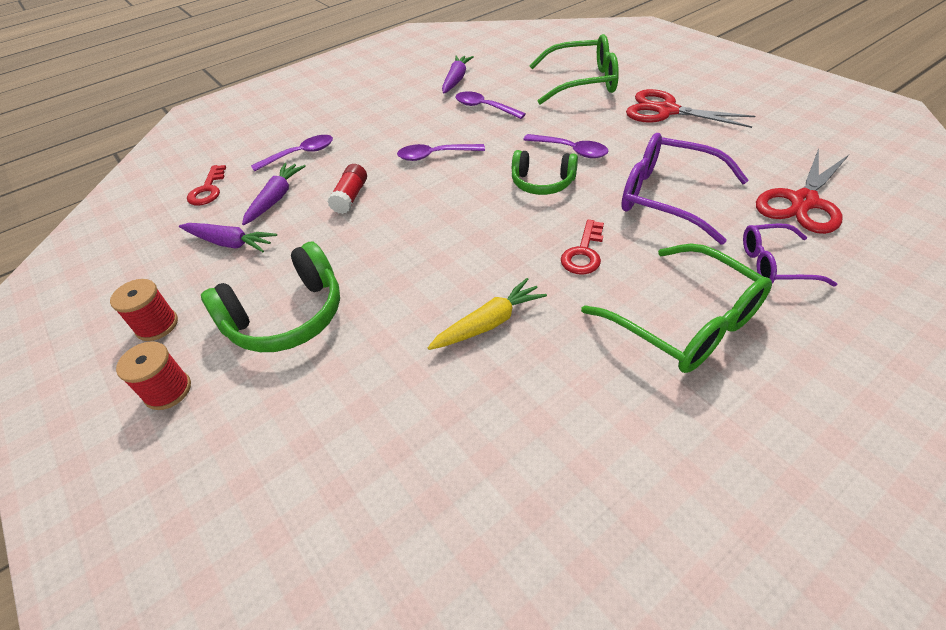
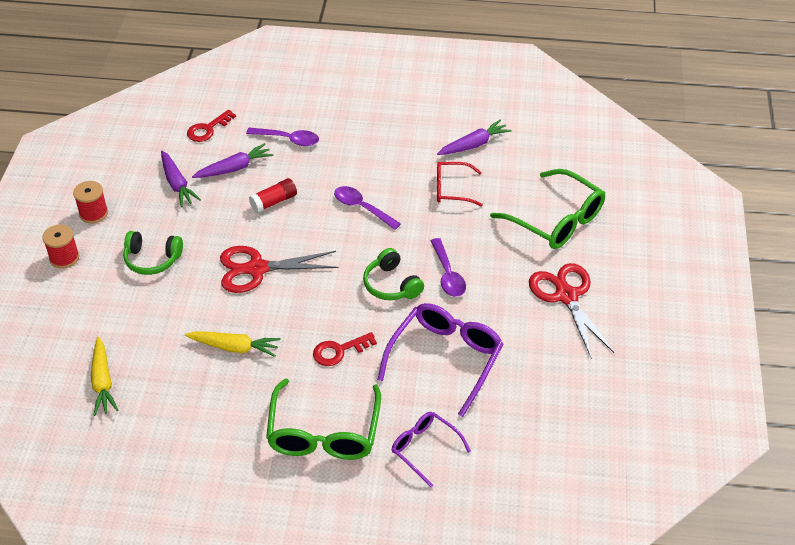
camera: 40 degrees right, 0 degrees up
green headphones [201,242,340,352] -> green headphones [123,231,183,275], size x0.64
purple spoon [456,91,526,119] -> red glasses [437,162,483,207]
purple glasses [621,133,749,244] -> purple glasses turned 45 degrees clockwise [377,303,503,417]
red scissors [756,149,849,234] -> red scissors moved to [220,246,338,293]
none -> yellow carrot [91,337,119,416]

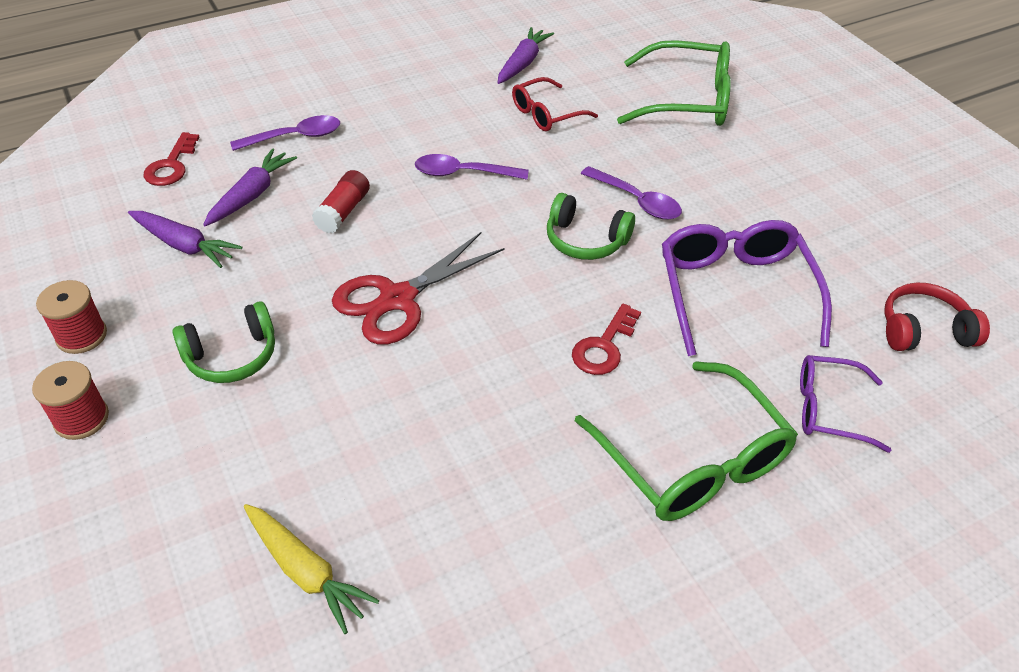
camera: 35 degrees left, 0 degrees up
yellow carrot [185,331,281,357] -> none
red scissors [529,263,614,357] -> none
none -> red headphones [884,283,990,351]

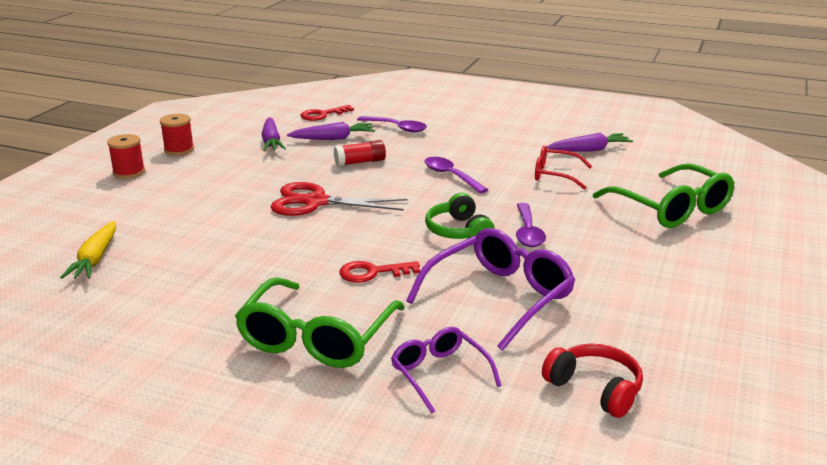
camera: 50 degrees right, 20 degrees down
green headphones [172,301,275,383] -> none

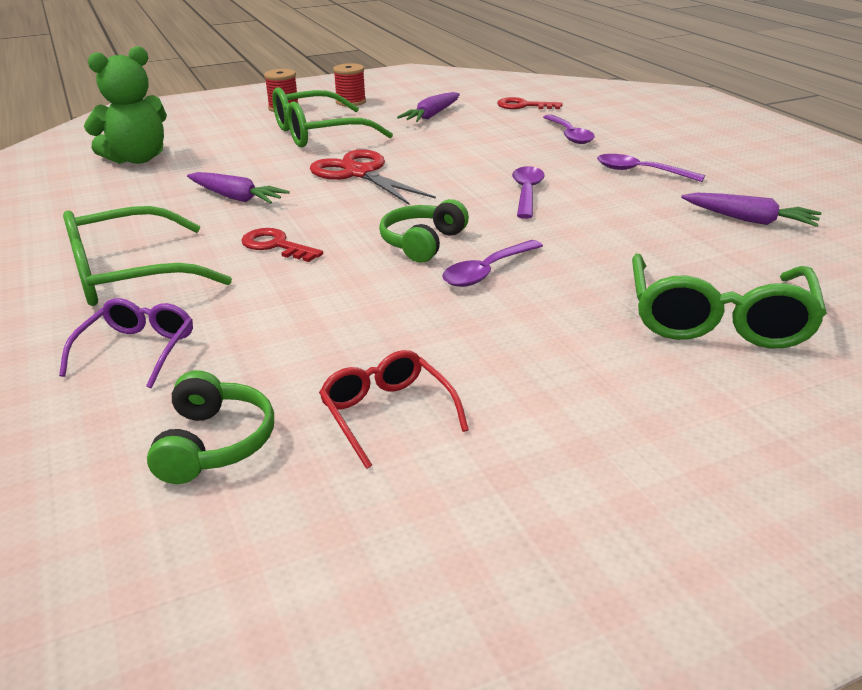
camera: 45 degrees right, 5 degrees up
yellow carrot [60,221,116,279] -> green teddy bear [84,46,167,164]
purple carrot [287,122,375,140] -> purple carrot moved to [187,172,289,204]
red glue stick [334,140,386,166] -> none
purple glasses [406,228,575,351] -> none
red glasses [535,146,592,190] -> red glasses moved to [319,350,469,469]
red headphones [542,344,643,418] -> green headphones [147,370,274,484]
none -> green glasses [272,87,393,148]
none -> purple spoon [597,154,705,182]

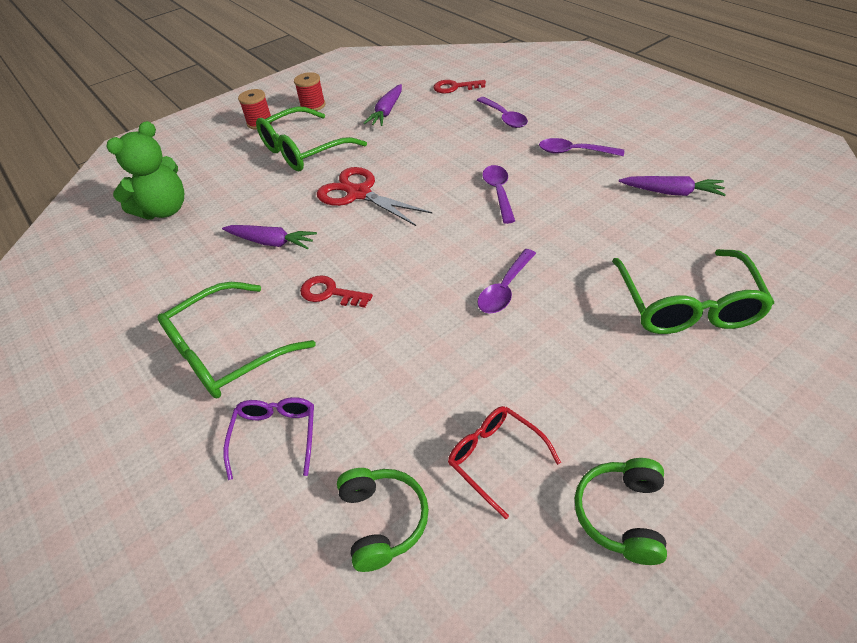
camera: 10 degrees left, 15 degrees up
green headphones [379,199,469,263] -> green headphones moved to [575,458,667,565]

